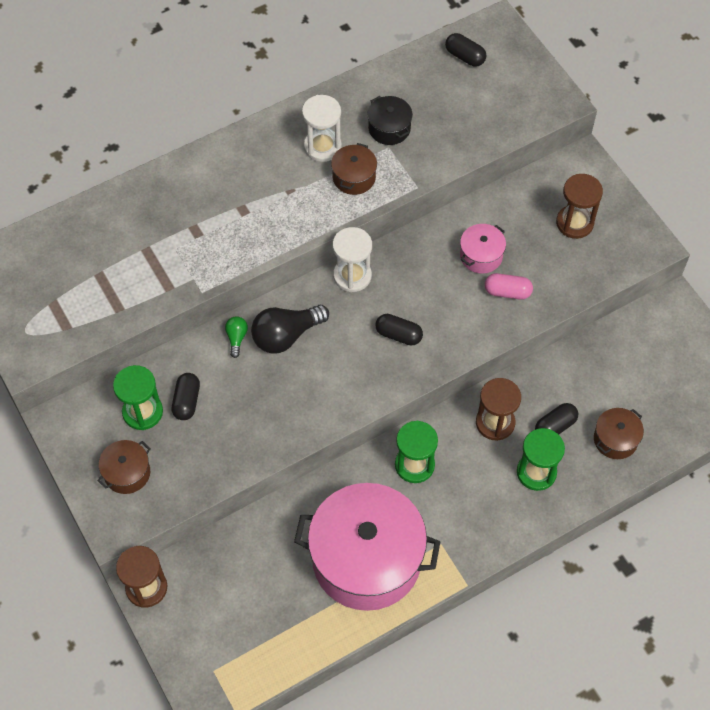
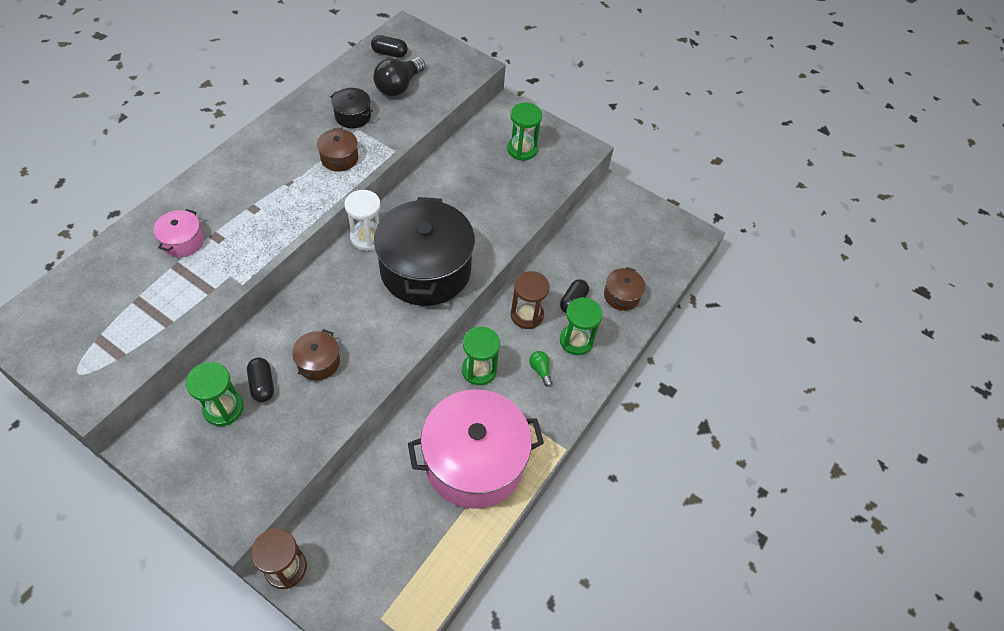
camera: 30 degrees left, 5 degrees down
brown pot [97,440,151,494] -> brown pot moved to [292,329,340,380]
green light bulb [225,316,248,358] -> green light bulb moved to [529,351,552,387]
black light bulb [251,305,329,353] -> black light bulb moved to [373,57,425,96]
white hourglass [302,95,342,162] -> none
black capsule [375,314,423,346] -> black pot [374,197,475,306]
pink pot [460,224,506,274] -> pink pot moved to [153,209,204,257]
pink capsule [485,273,533,300] -> none
brown hourglass [556,174,603,239] -> green hourglass [507,103,542,160]

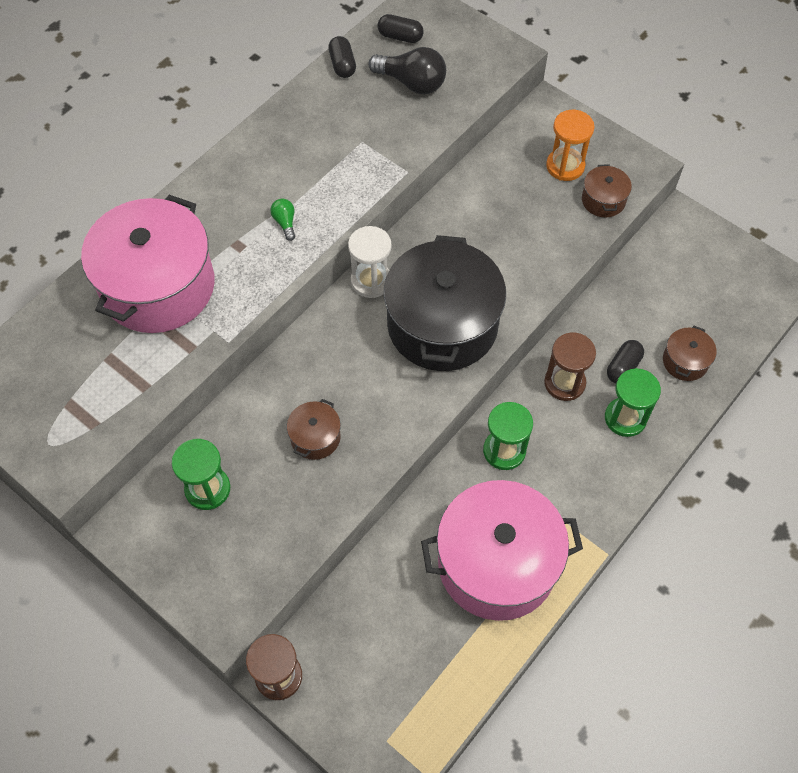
camera: 10 degrees right, 5 degrees up
pink pot [153,209,204,257] -> pink pot [81,195,215,333], size x2.34
black capsule [247,358,274,402] -> black capsule moved to [328,36,356,78]
brown pot [317,128,359,172] -> brown pot moved to [582,164,632,217]
black pot [330,88,373,128] -> none
black light bulb [373,57,425,96] -> black light bulb turned 105 degrees counterclockwise [368,47,446,94]
green hourglass [507,103,542,160] -> orange hourglass [546,110,595,181]
green light bulb [529,351,552,387] -> green light bulb moved to [270,199,295,241]

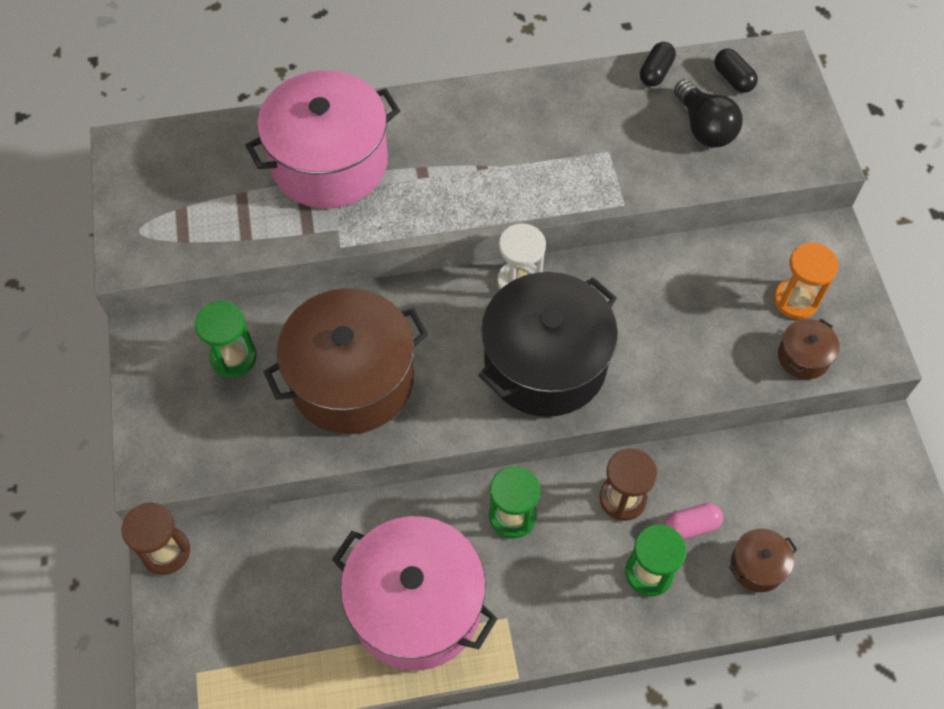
camera: 40 degrees right, 0 degrees up
green light bulb [270,199,295,241] -> none
brown pot [287,399,341,460] -> brown pot [263,288,428,434], size x2.34
black capsule [607,340,644,383] -> pink capsule [665,503,723,540]

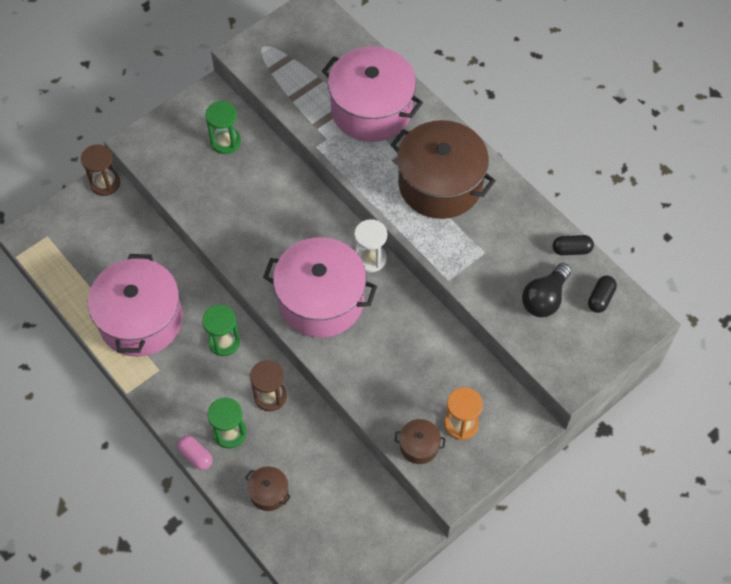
camera: 60 degrees right, 0 degrees up
brown pot [263,288,428,434] -> brown pot moved to [391,120,496,219]
black pot [478,272,618,417] -> pink pot [263,237,377,338]
pink capsule [665,503,723,540] -> pink capsule moved to [177,436,212,470]

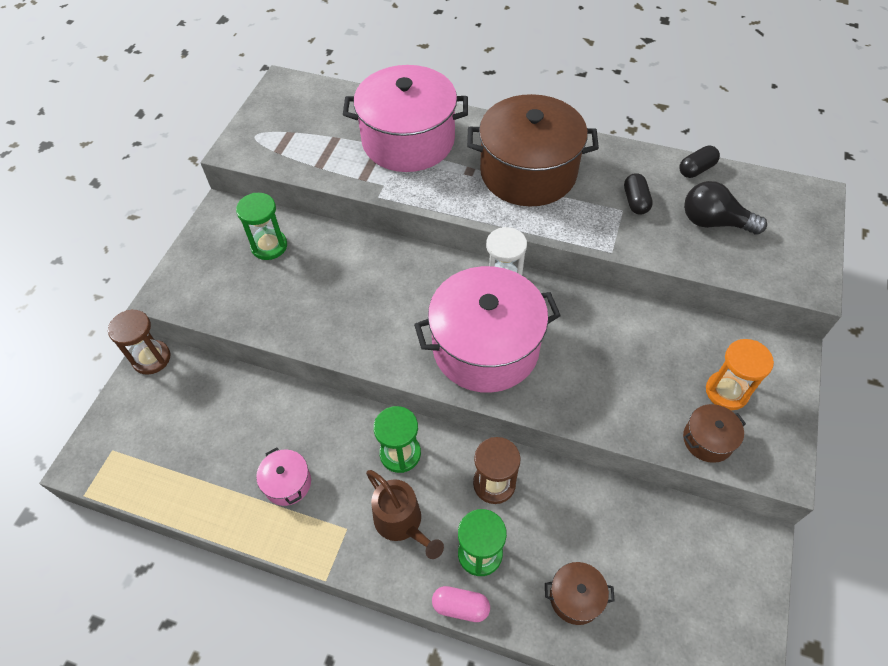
camera: 30 degrees left, 5 degrees down
pink pot [88,254,183,357] -> pink pot [256,448,311,506], size x0.43
black light bulb [522,263,571,317] -> black light bulb turned 105 degrees clockwise [684,181,767,235]
black capsule [588,275,617,313] -> black capsule moved to [624,173,653,215]
none -> brown watering can [366,470,444,559]

